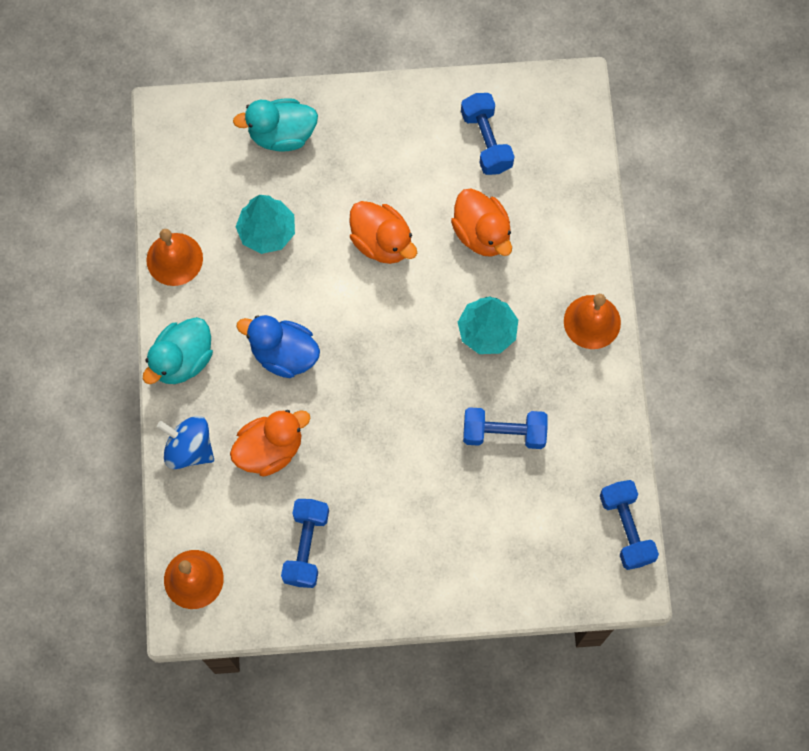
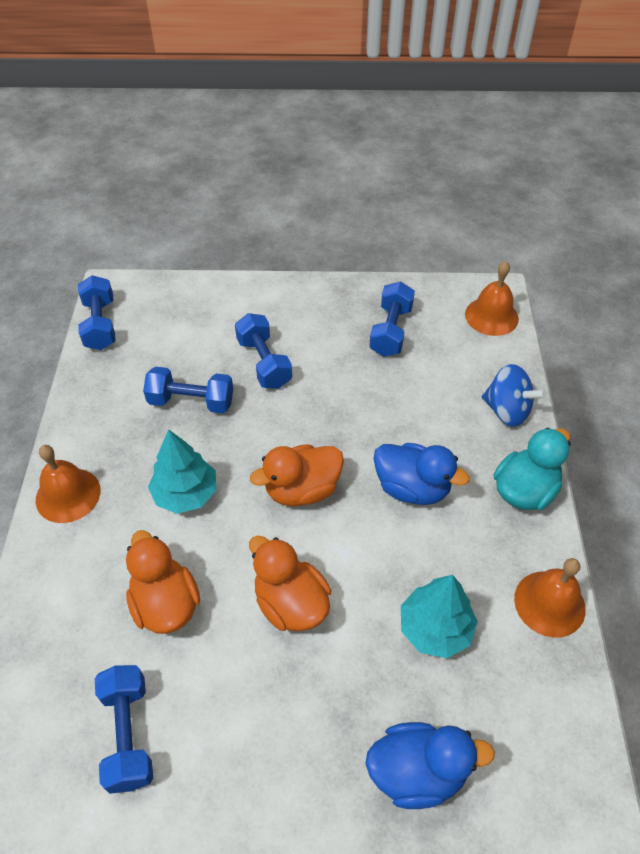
camera: 175 degrees left, 20 degrees down
orange duck [230,410,311,476] -> orange duck moved to [250,444,344,506]
turquoise duck [233,98,318,152] -> blue duck [365,722,495,809]
none -> blue dumbbell [235,313,292,389]

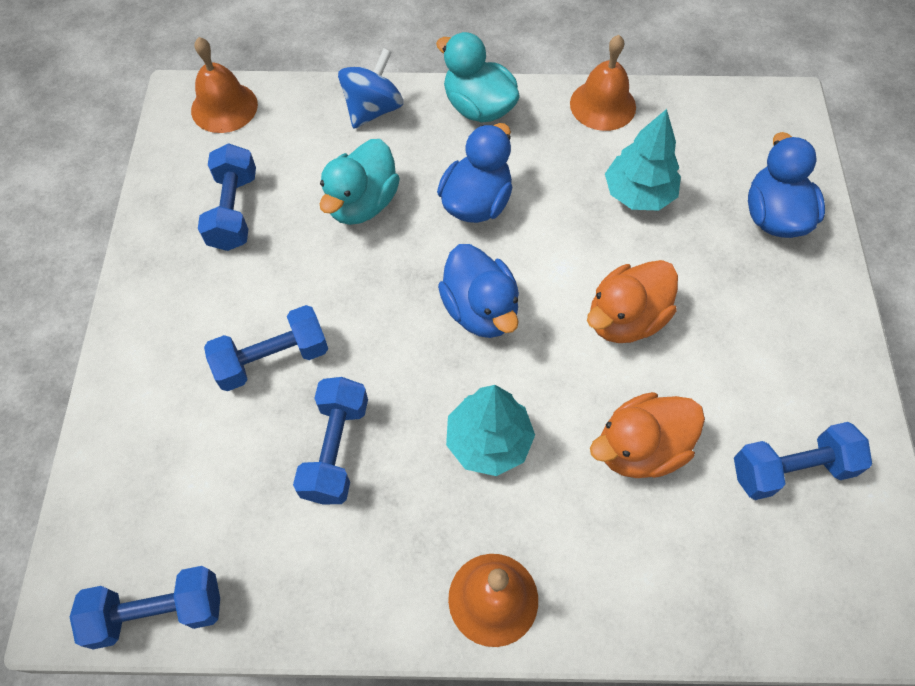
camera: 90 degrees left, 10 degrees up
orange duck [250,444,344,506] -> blue duck [438,244,519,338]
blue dumbbell [369,281,415,357] -> blue dumbbell turned 75 degrees clockwise [198,143,256,251]
none -> turquoise duck [319,139,400,225]

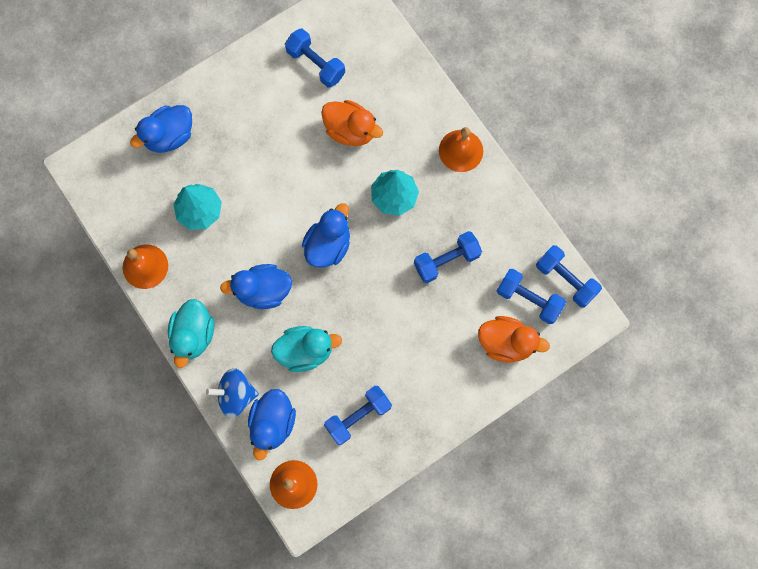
camera: 125 degrees left, 15 degrees up
blue dumbbell [204,305,328,391] -> blue dumbbell moved to [497,269,566,324]
orange duck [587,260,678,343] -> orange duck moved to [478,316,550,363]
none -> blue duck [248,389,296,461]

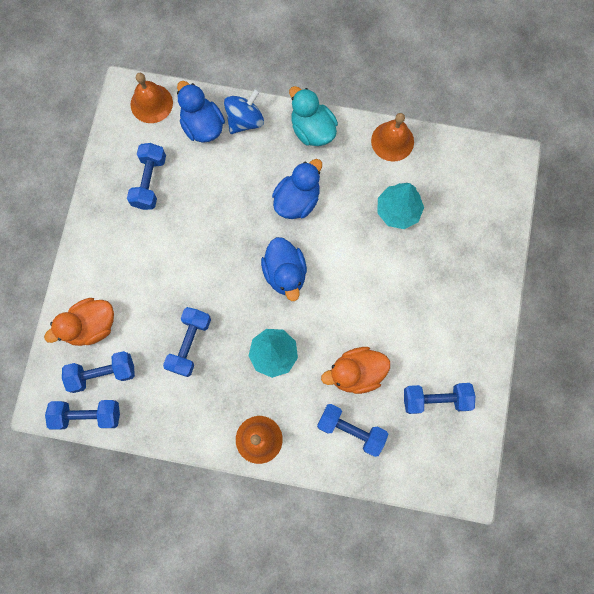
camera: 135 degrees right, 0 degrees up
blue duck [130,105,192,153] -> none
turquoise duck [271,326,342,372] -> none
none -> blue dumbbell [317,404,389,457]

